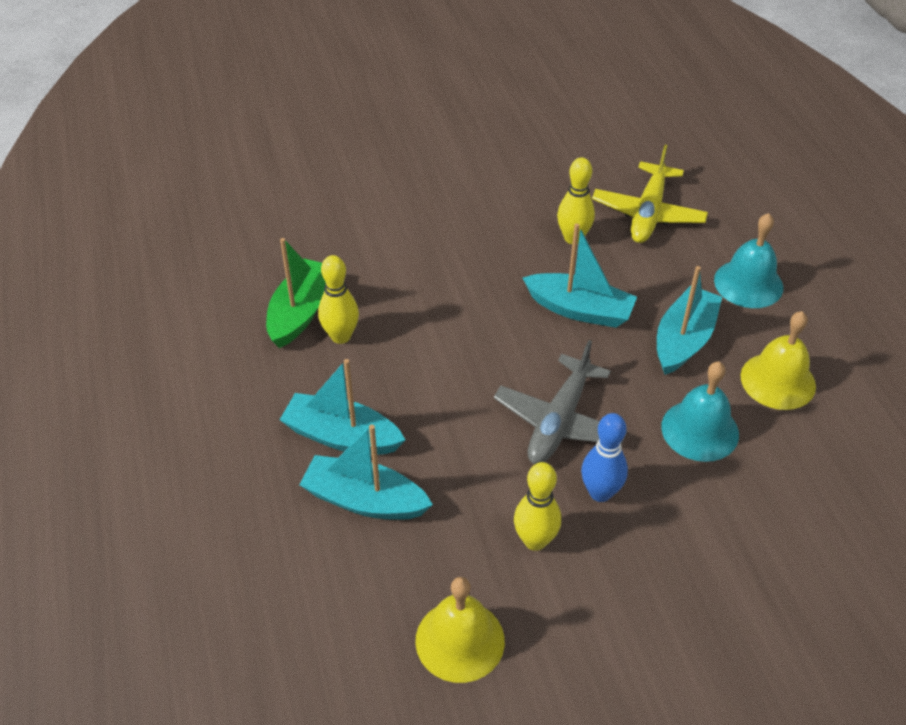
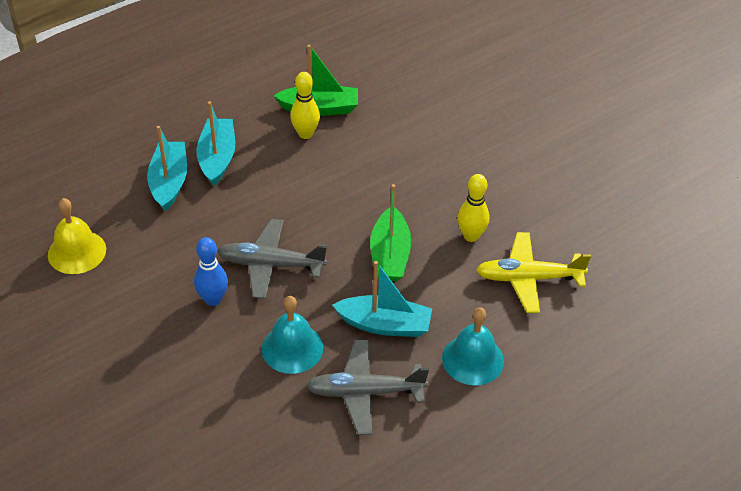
camera: 70 degrees right, 0 degrees up
yellow bowling pin [514,462,561,551] -> none
turquoise boat [523,223,637,328] -> green boat [370,184,411,281]
yellow bell [741,311,816,410] -> grey plane [306,340,429,435]

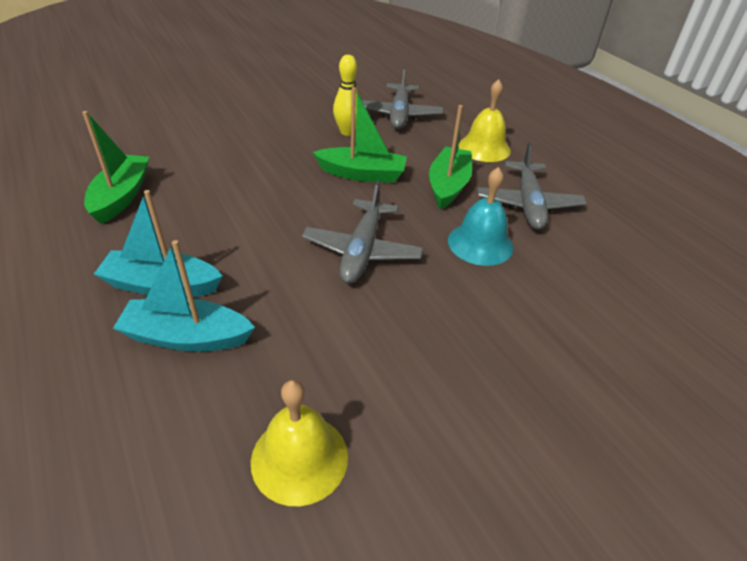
camera: 85 degrees left, 5 degrees down
blue bowling pin [194,237,228,306] -> none
yellow bowling pin [290,72,320,139] -> none
turquoise boat [332,261,432,337] -> green boat [429,105,472,209]
turquoise bell [442,307,504,385] -> yellow bell [458,79,511,162]
yellow plane [476,232,591,313] -> grey plane [362,67,443,129]

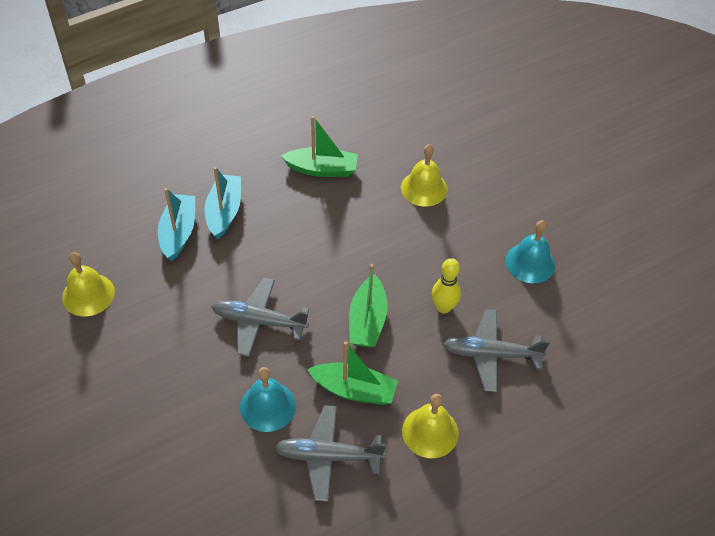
camera: 90 degrees right, 10 degrees up
none -> yellow bell [401,144,448,207]
none -> turquoise bell [506,220,555,283]

